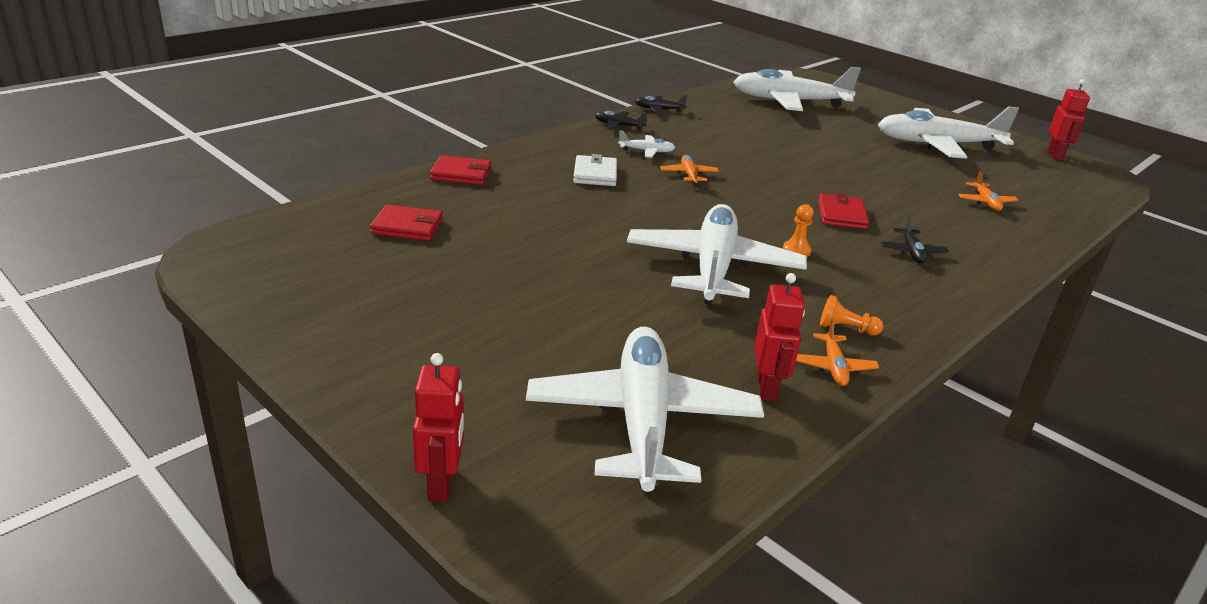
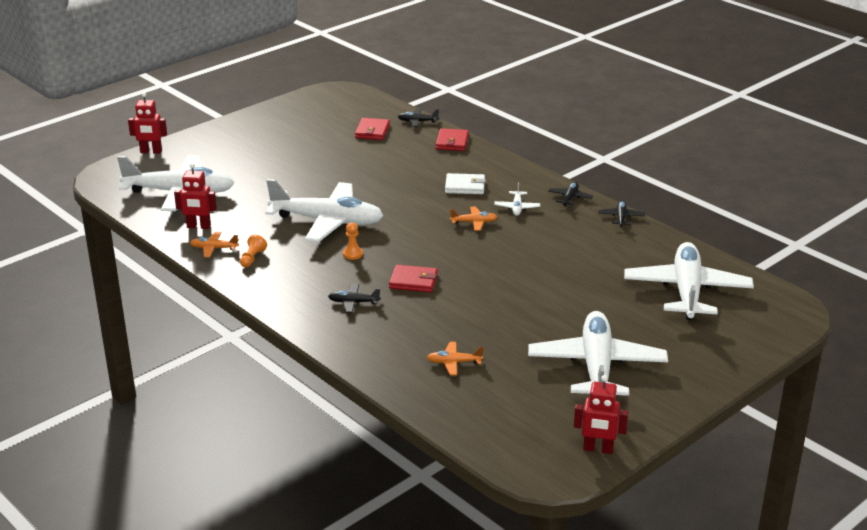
camera: 95 degrees right, 0 degrees up
none -> black plane [398,109,439,127]

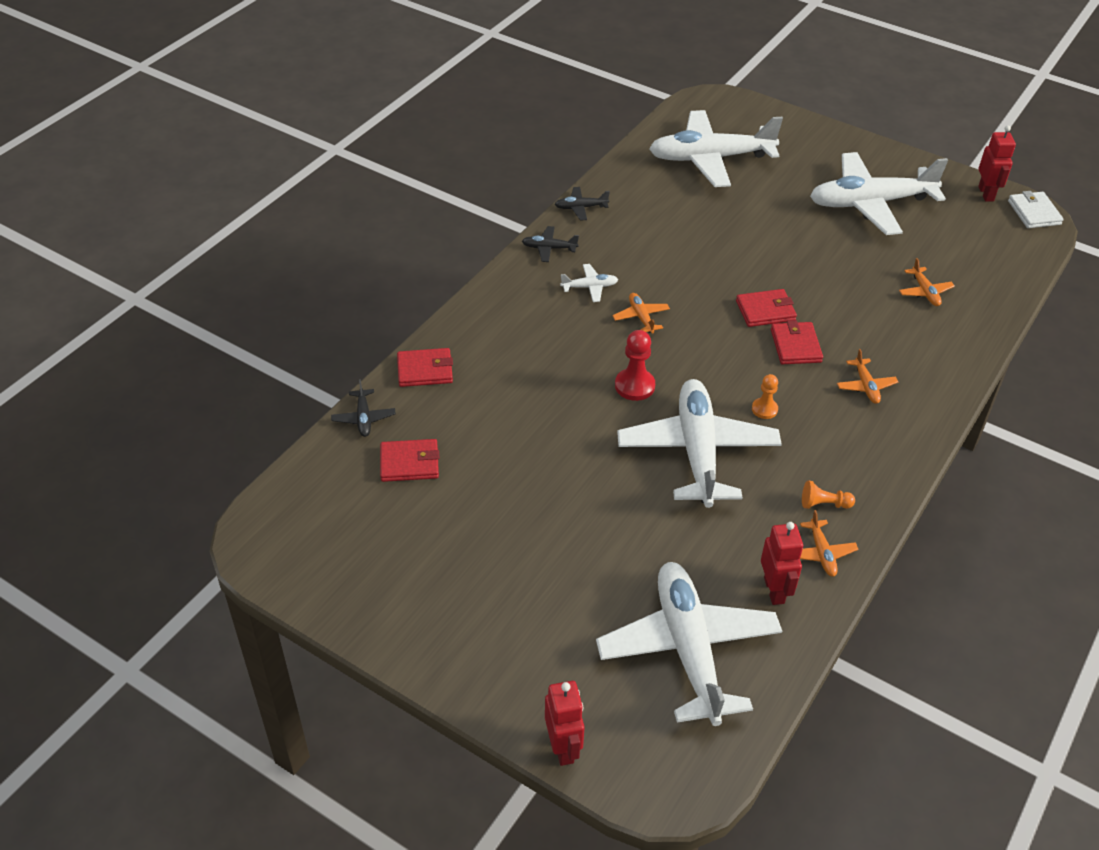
camera: 105 degrees left, 15 degrees up
black plane [328,284,381,313] -> orange plane [837,349,898,404]
white wallet [445,173,486,194] -> white wallet moved to [1008,191,1064,228]
none -> red pawn [615,330,655,401]
none -> red wallet [736,289,797,327]

